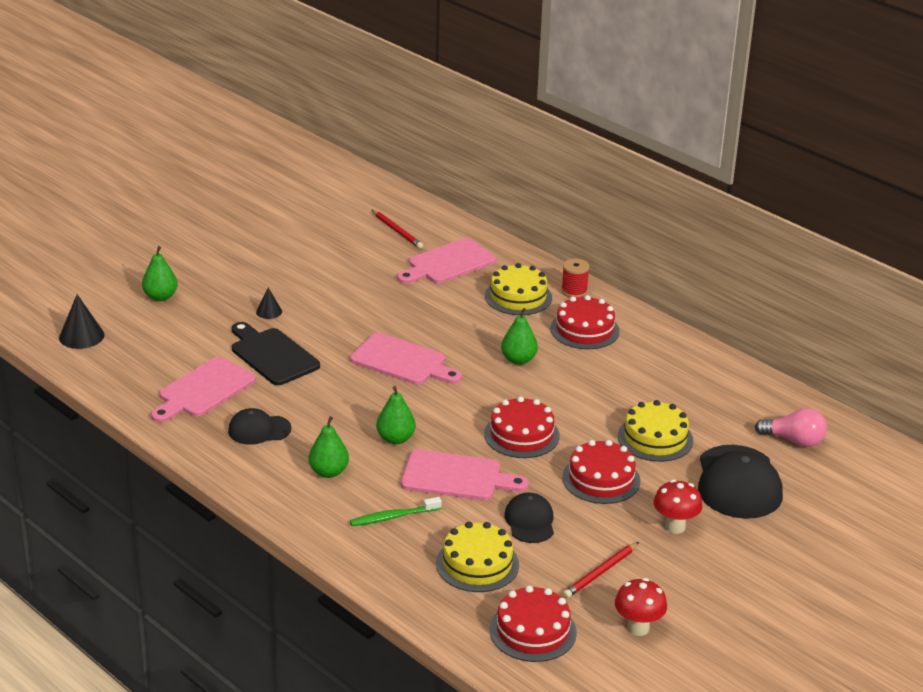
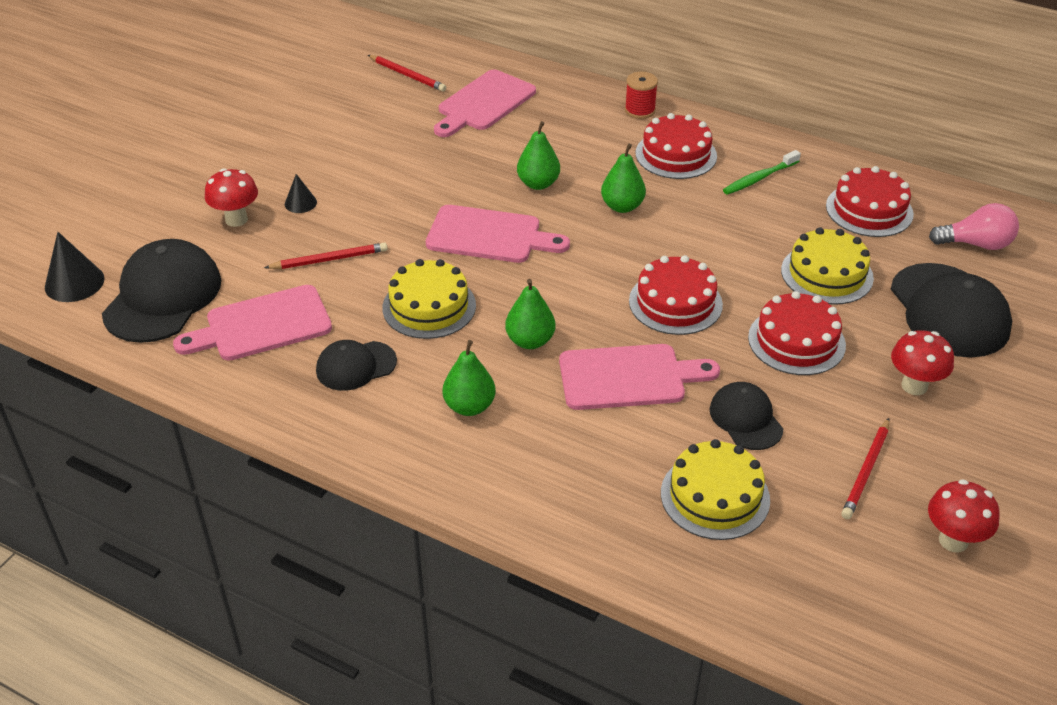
camera: 15 degrees left, 10 degrees up
green pear [142,246,178,301] -> green pear moved to [517,121,560,190]
pink cutting board [151,357,256,423] -> pink cutting board turned 45 degrees clockwise [173,285,332,361]
black cutting board [232,322,320,385] -> red pencil [264,242,388,269]
green toothbrush [350,497,442,526] -> green toothbrush moved to [723,150,801,195]
yellow cake [485,263,552,315] -> yellow cake moved to [382,259,476,339]
red cake [489,585,577,662] -> red cake moved to [826,166,914,237]
none -> black cap [102,239,221,343]
none -> red mushroom [205,168,258,227]

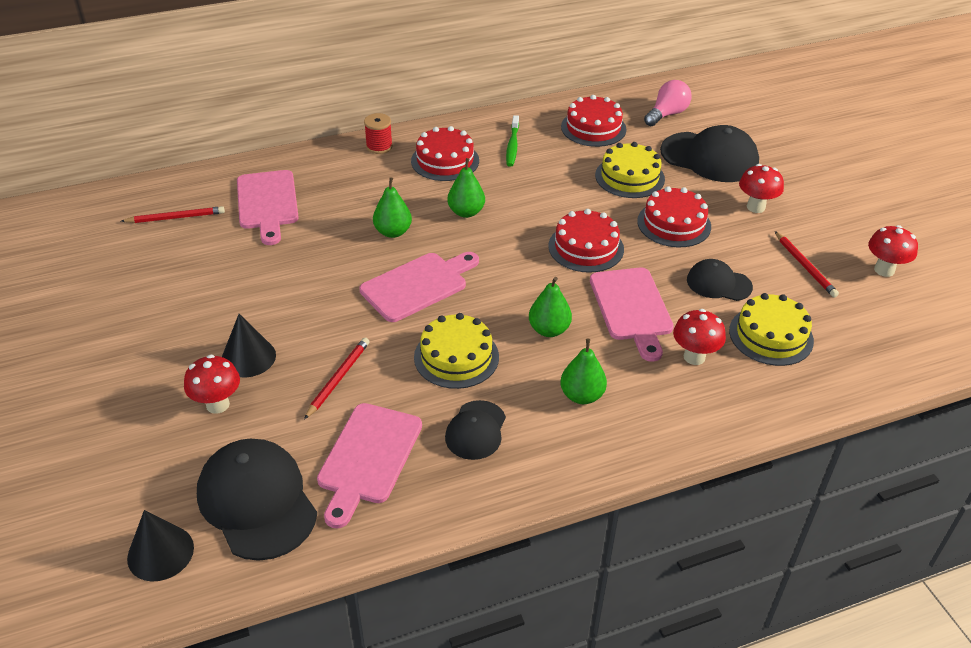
camera: 50 degrees left, 0 degrees up
black cone [285,174,317,213] -> black cone [222,314,276,377], size x1.68
pink cutting board [559,344,720,410] -> pink cutting board turned 135 degrees clockwise [590,268,674,362]
none -> red mushroom [673,309,726,365]

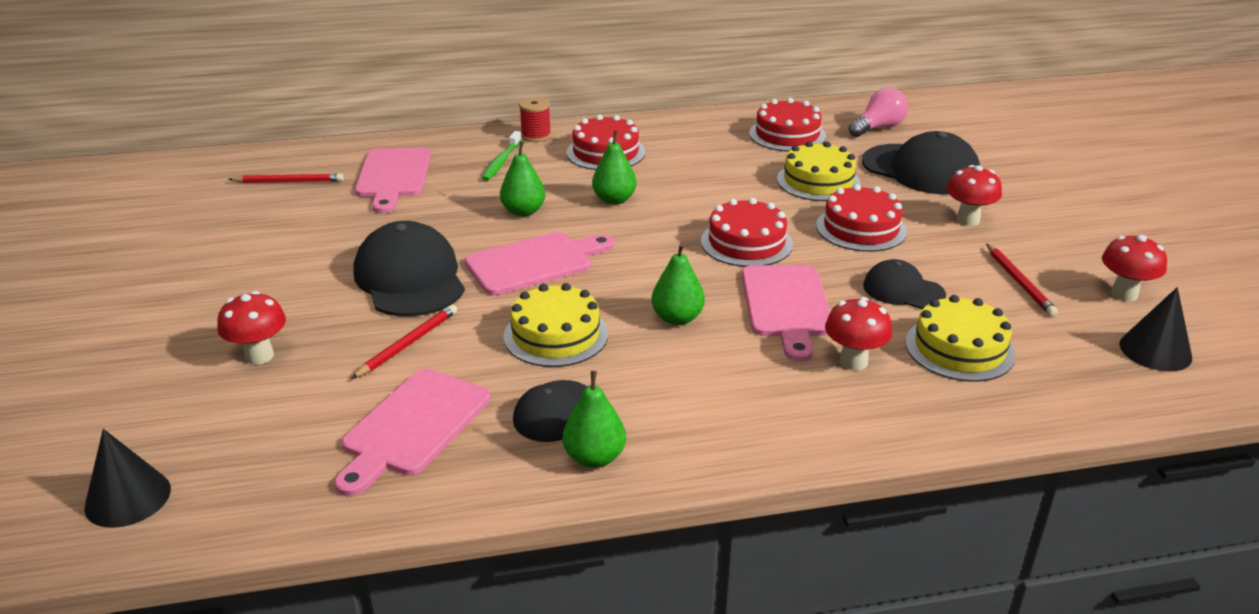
camera: 10 degrees right, 10 degrees down
black cap [197,439,317,561] -> black cap moved to [354,221,465,316]
black cone [222,314,276,377] -> black cone moved to [1120,287,1192,371]
green toothbrush [506,115,519,167] -> green toothbrush moved to [482,131,521,181]
green pear [560,339,607,404] -> green pear moved to [563,371,626,468]

